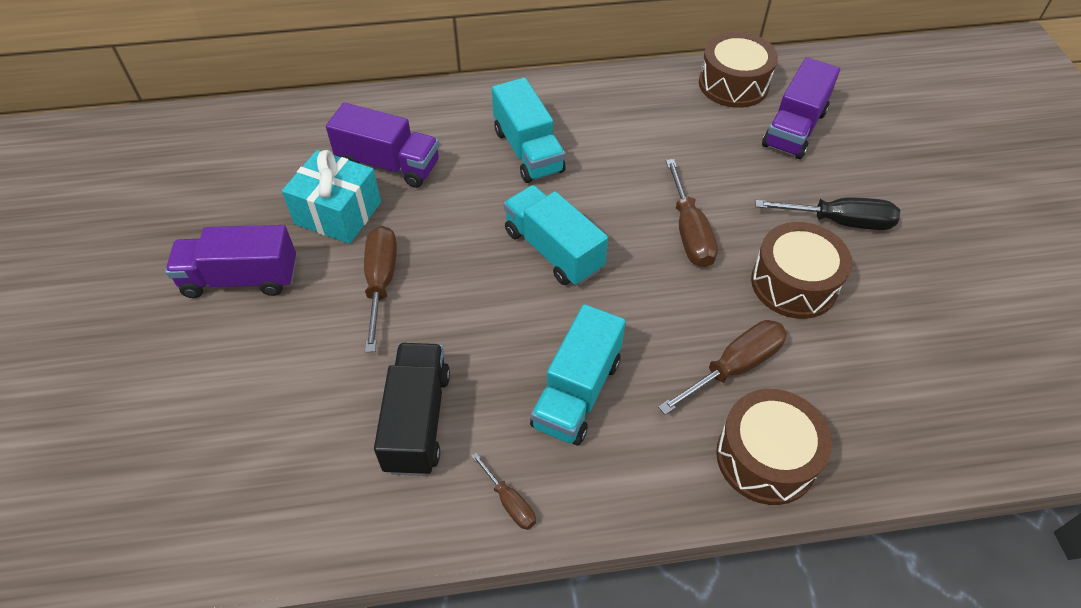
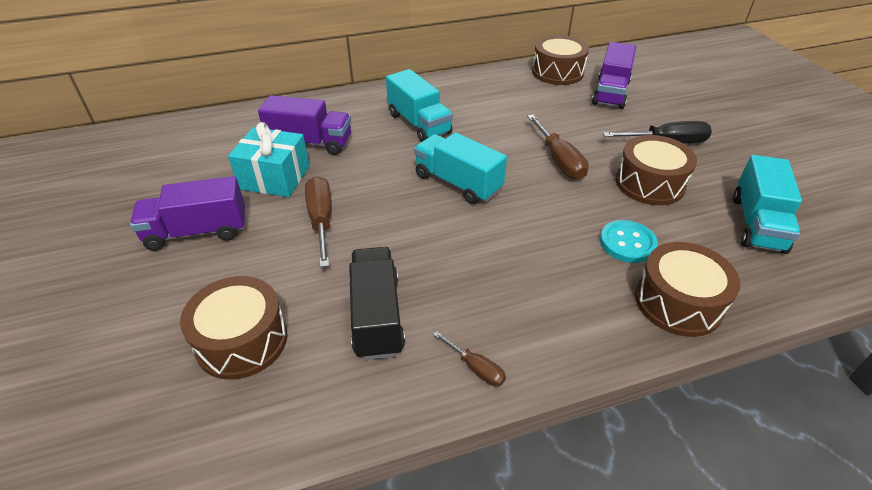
camera: 10 degrees left, 10 degrees down
turquoise truck [530,304,626,445] -> turquoise truck moved to [733,155,802,254]
brown screwdriver [658,320,787,415] -> turquoise button [600,220,658,263]
none -> brown drum [180,276,288,380]

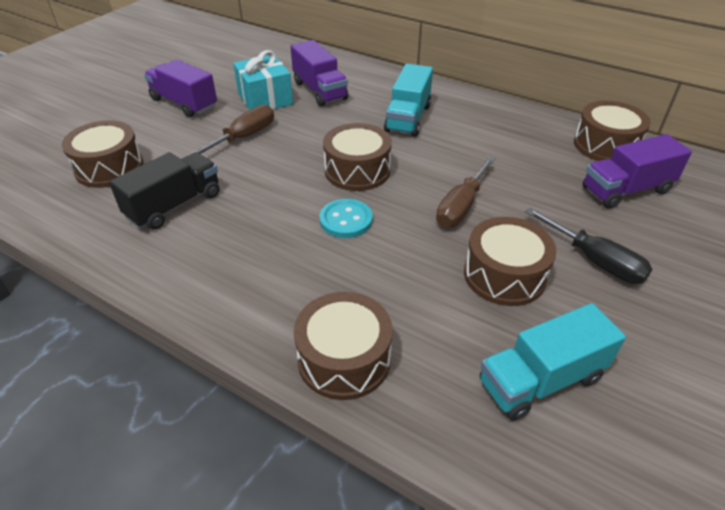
camera: 50 degrees right, 0 degrees up
turquoise truck [414,132,507,204] -> brown drum [323,123,392,191]
brown screwdriver [433,331,506,386] -> none
turquoise button [600,220,658,263] -> turquoise button moved to [320,199,372,238]

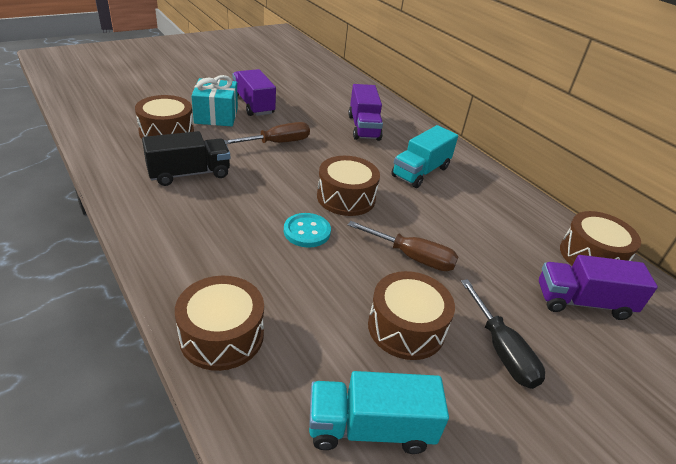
camera: 20 degrees right, 5 degrees down
turquoise gift [233,50,293,110] -> turquoise gift moved to [191,75,238,126]
brown screwdriver [436,156,496,227] -> brown screwdriver turned 120 degrees counterclockwise [348,221,458,271]

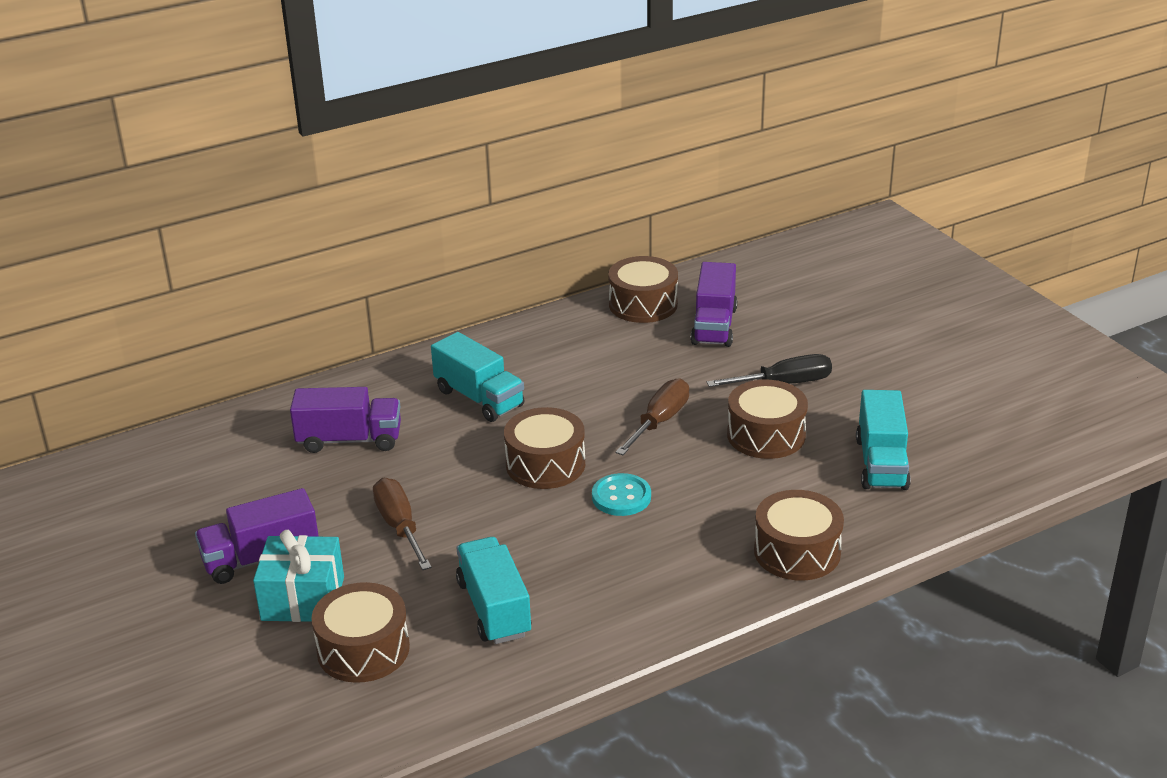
camera: 80 degrees left, 5 degrees down
black truck [142,131,230,186] -> turquoise truck [456,537,531,644]

